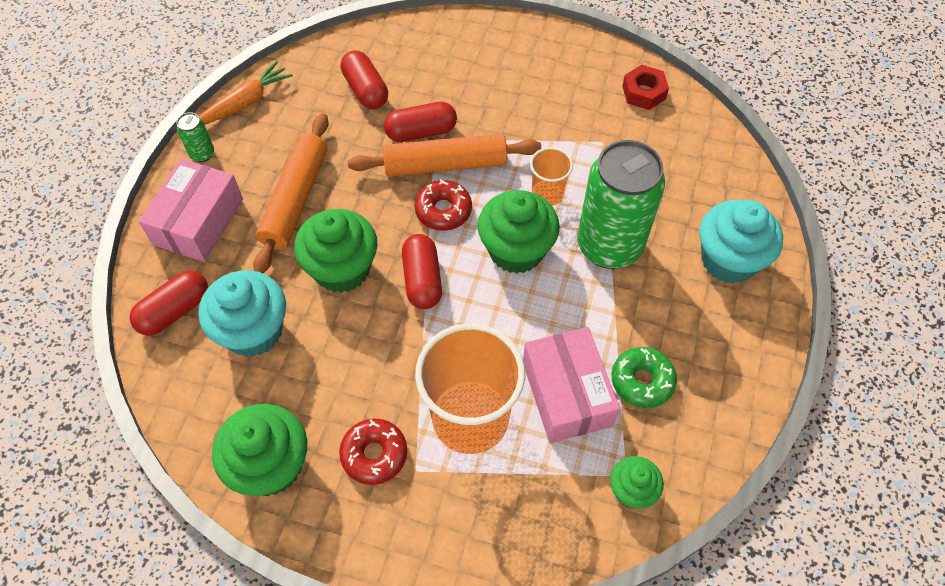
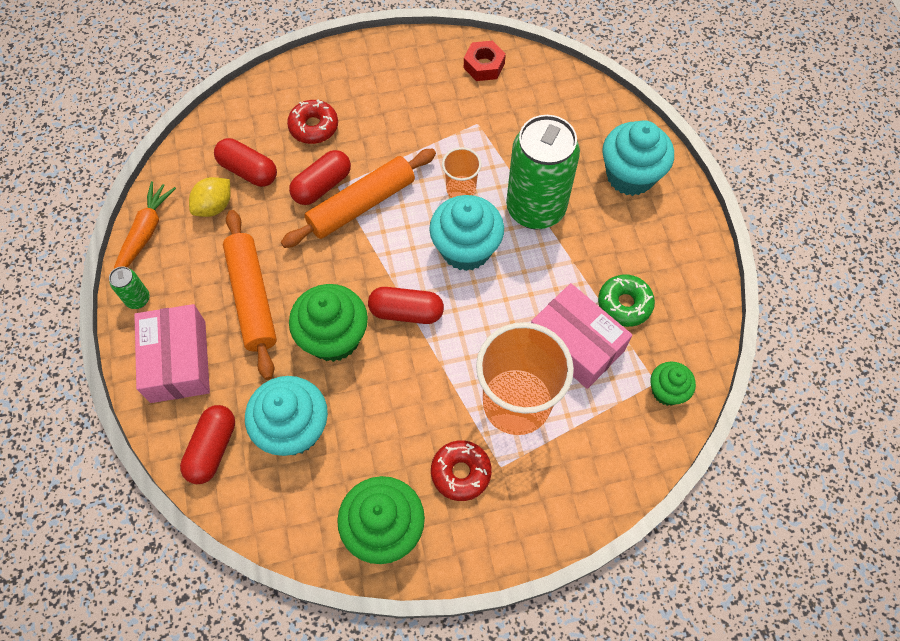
camera: 30 degrees left, 5 degrees up
red capsule [402,234,442,309] -> red capsule turned 45 degrees counterclockwise [368,287,444,324]
red donut [414,179,472,231] -> red donut moved to [287,100,338,144]
green cupcake [478,190,560,274] -> turquoise cupcake [429,195,504,271]
none -> yellow lemon [189,177,231,217]

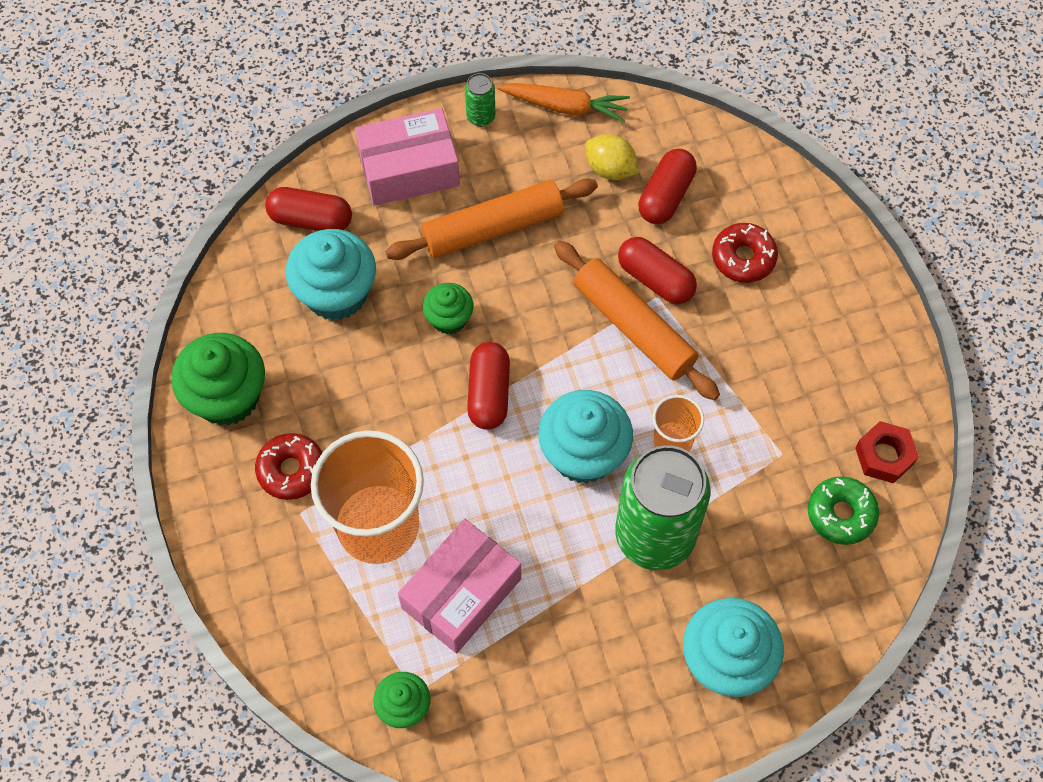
camera: 85 degrees right, 0 degrees up
green cupcake [289,284,368,362] -> green cupcake [423,283,474,334], size x0.57
green donut [598,274,655,327] -> green donut moved to [808,477,879,545]

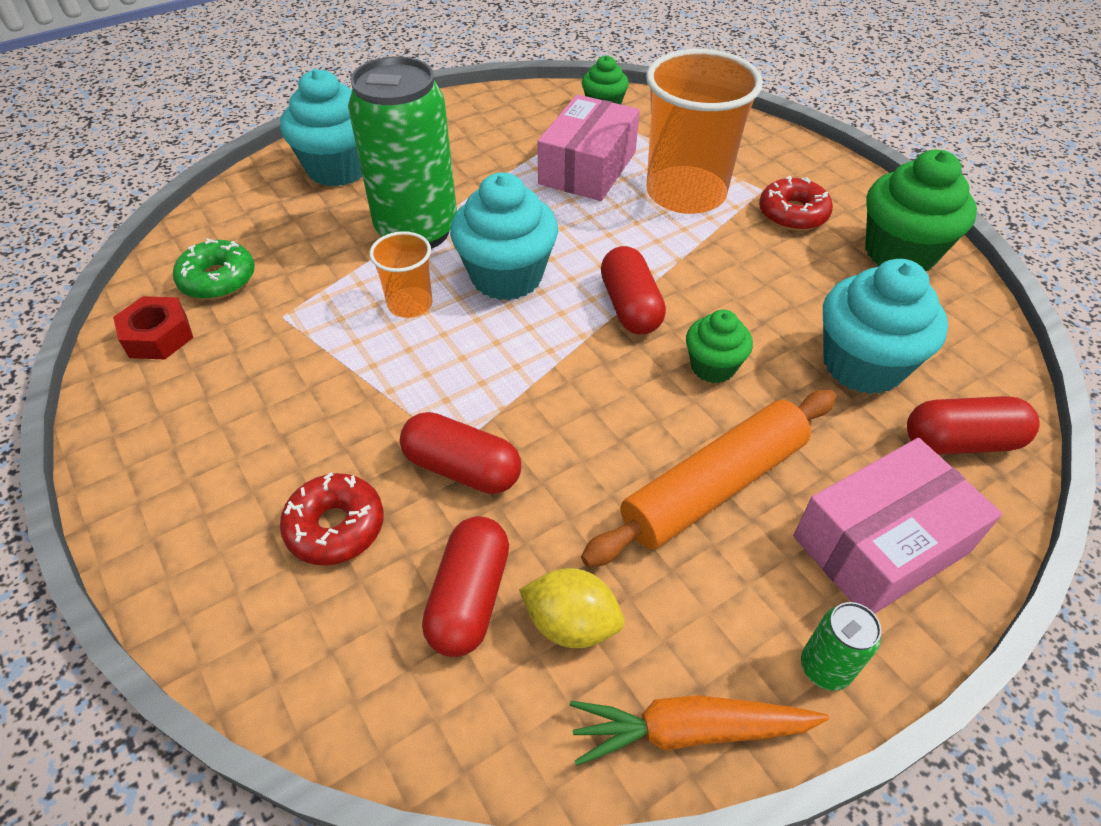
camera: 165 degrees right, 15 degrees down
orange rolling pin [554,240,720,400] -> none

